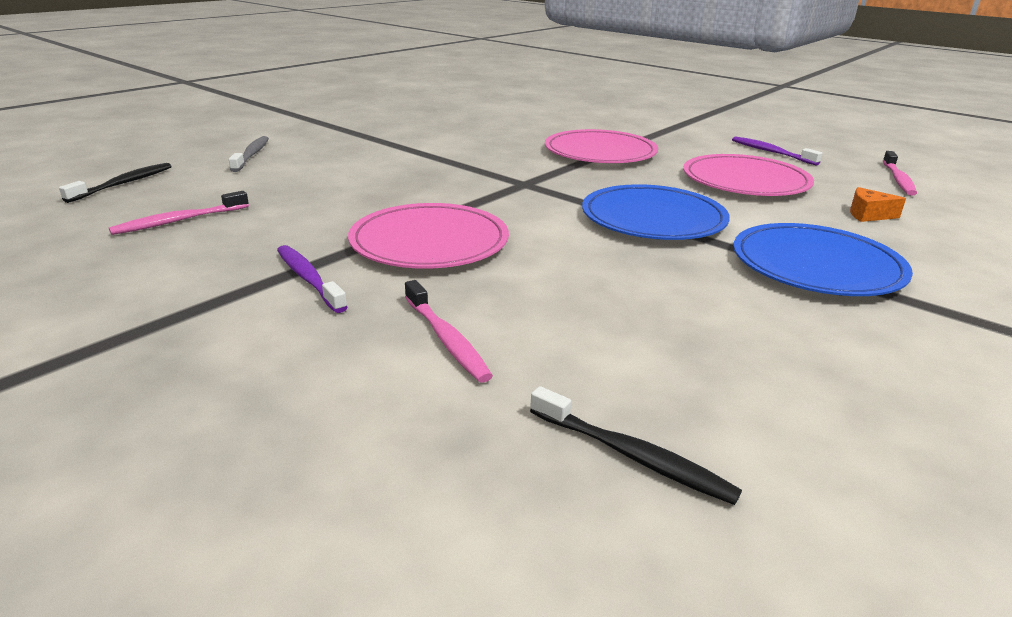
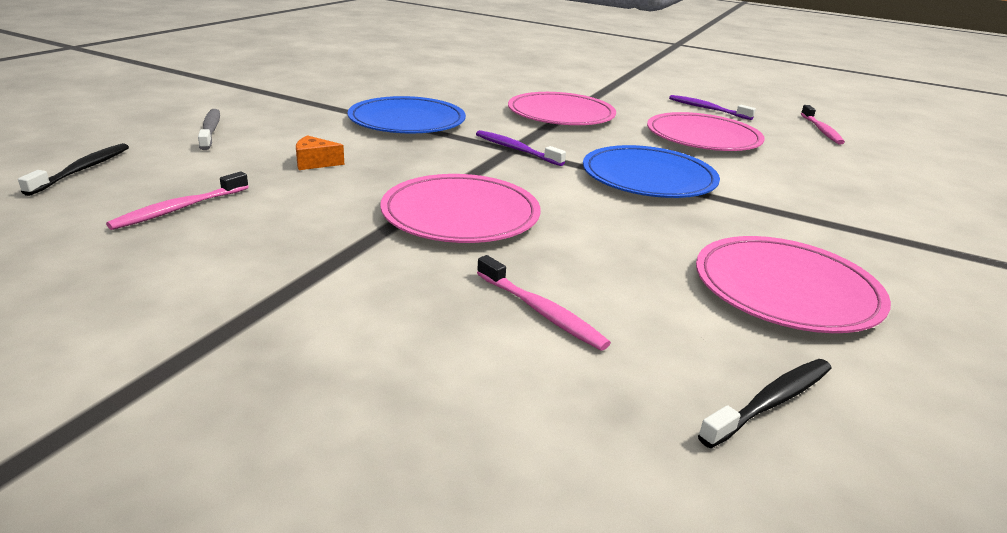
camera: 15 degrees left, 0 degrees up
purple toothbrush [277,245,348,313] -> purple toothbrush moved to [476,130,566,166]
black toothbrush [530,386,742,505] -> black toothbrush turned 60 degrees counterclockwise [698,359,832,448]
blue plate [734,223,913,296] -> blue plate moved to [347,96,466,134]
orange cheese [850,187,906,222] -> orange cheese moved to [296,135,344,170]
none -> pink plate [696,236,891,333]

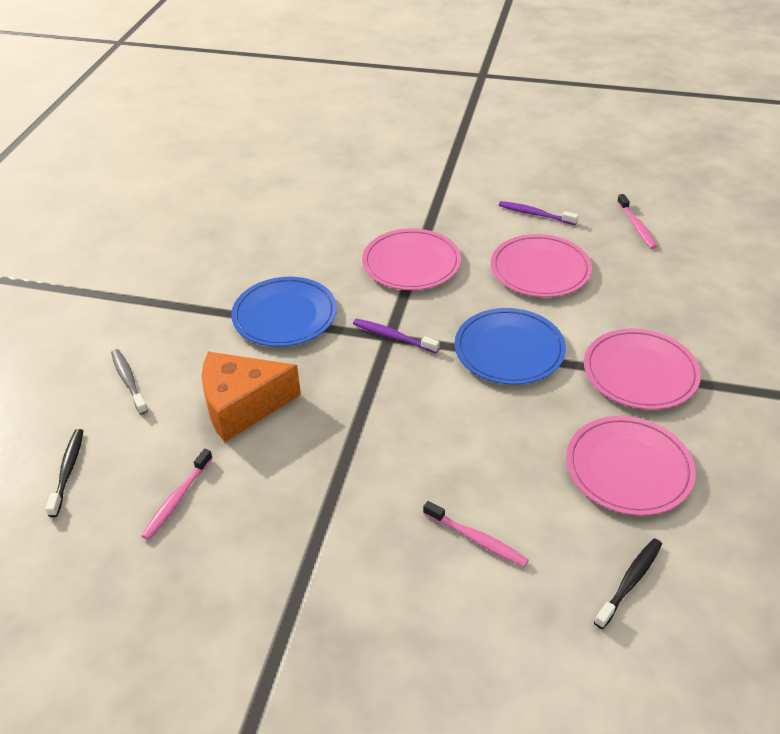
camera: 10 degrees left, 15 degrees up
orange cheese [296,135,344,170] -> orange cheese [201,352,301,442], size x2.44
pink plate [380,174,540,243] -> pink plate moved to [584,328,701,410]

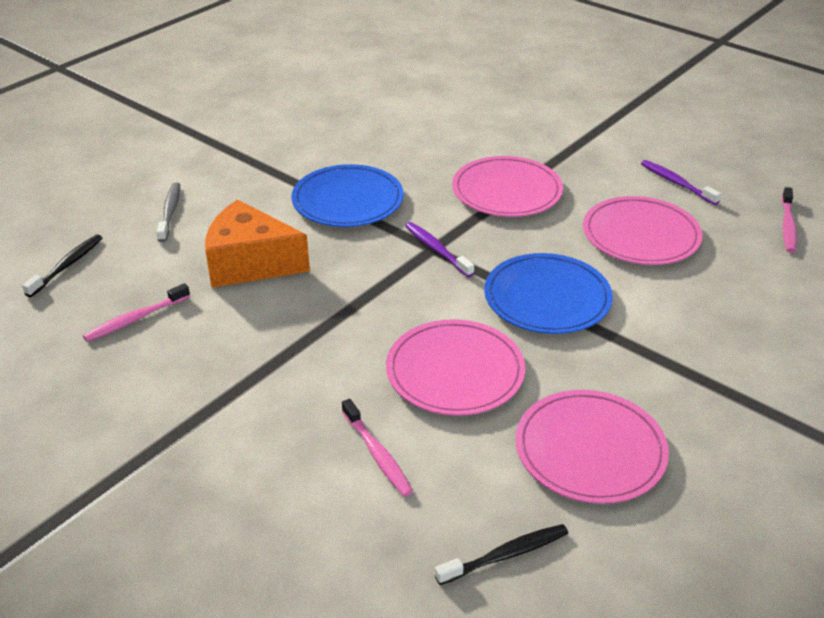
camera: 25 degrees right, 5 degrees down
pink plate [584,328,701,410] -> pink plate moved to [386,319,525,416]

